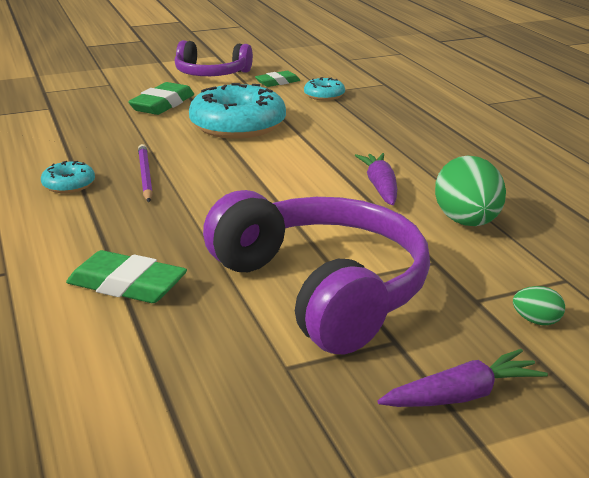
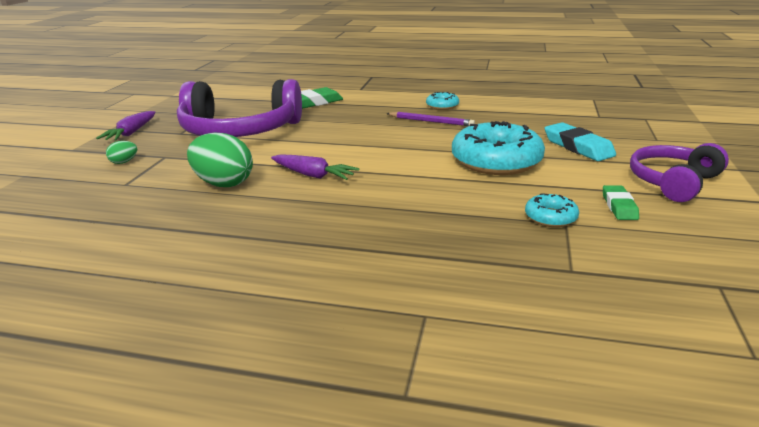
camera: 125 degrees right, 0 degrees up
green eraser [128,82,194,115] -> turquoise eraser [545,122,616,161]

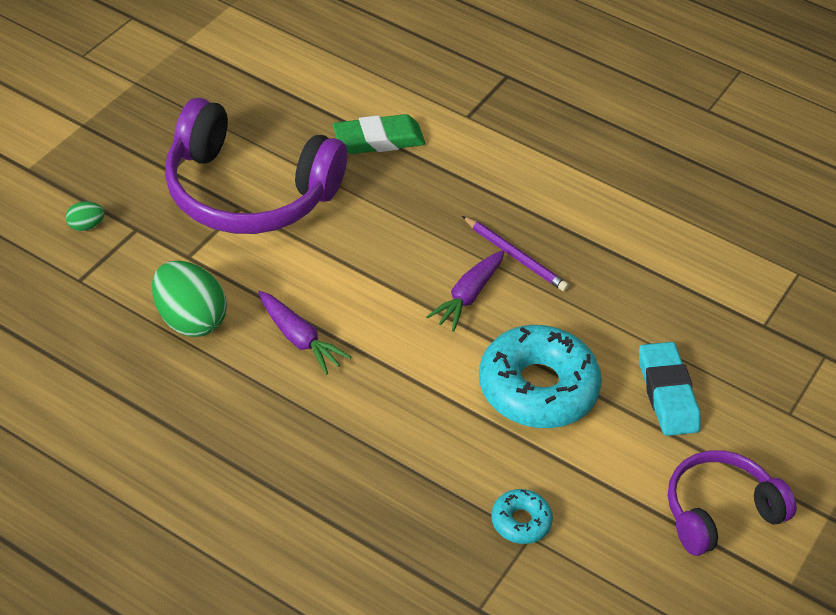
camera: 15 degrees right, 20 degrees up
purple carrot [96,111,156,141] -> purple carrot moved to [426,250,504,332]
turquoise donut [426,92,459,110] -> none
green eraser [603,185,639,220] -> none

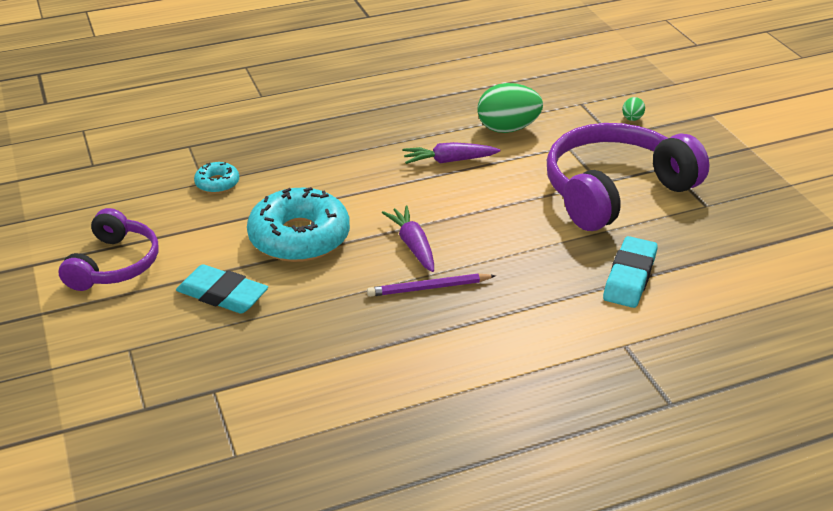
camera: 130 degrees right, 10 degrees down
green eraser [333,114,425,154] -> turquoise eraser [603,236,658,308]

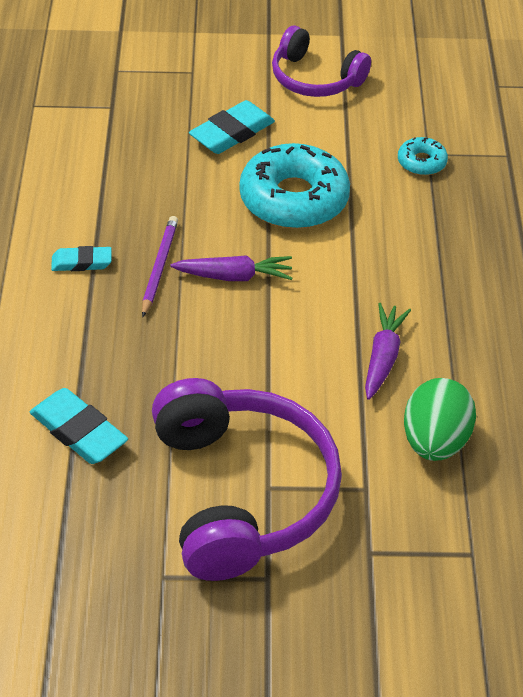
camera: 110 degrees right, 10 degrees up
green egg [622,97,645,121] -> none
none -> turquoise eraser [51,246,112,271]

